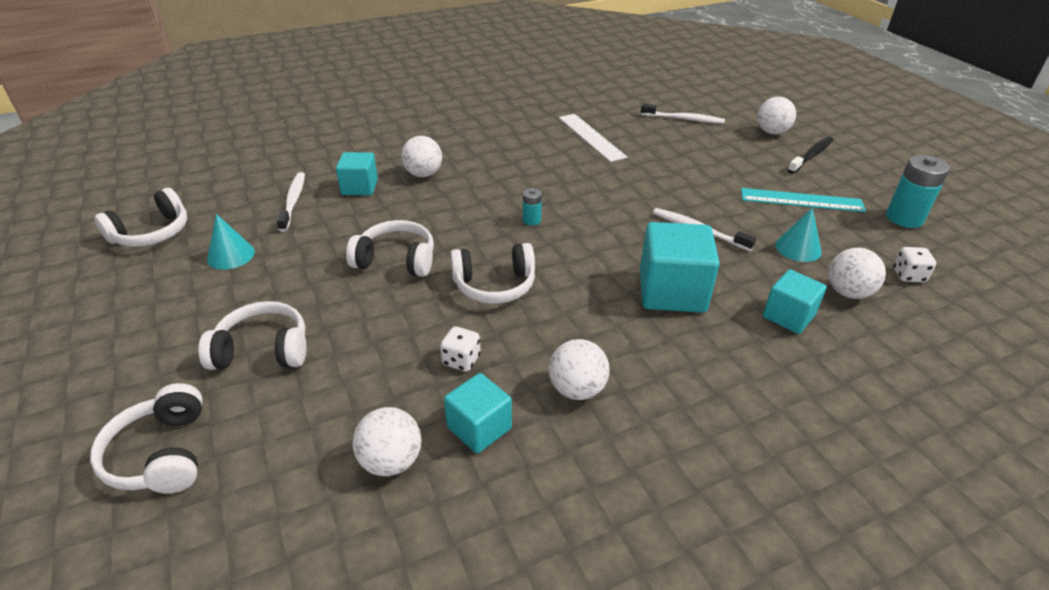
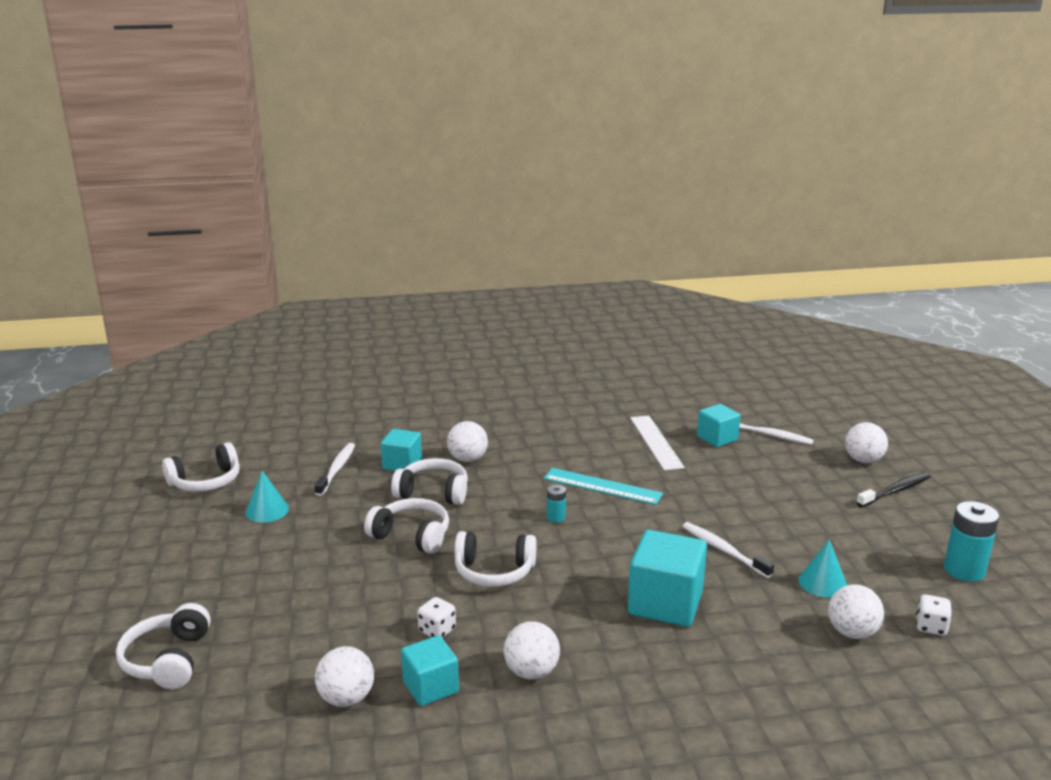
camera: 15 degrees right, 15 degrees down
white headphones [198,301,306,370] -> white headphones moved to [391,458,468,505]
turquoise ruler [741,188,866,212] -> turquoise ruler moved to [544,468,663,505]
turquoise cube [763,269,827,334] -> turquoise cube moved to [697,404,741,447]

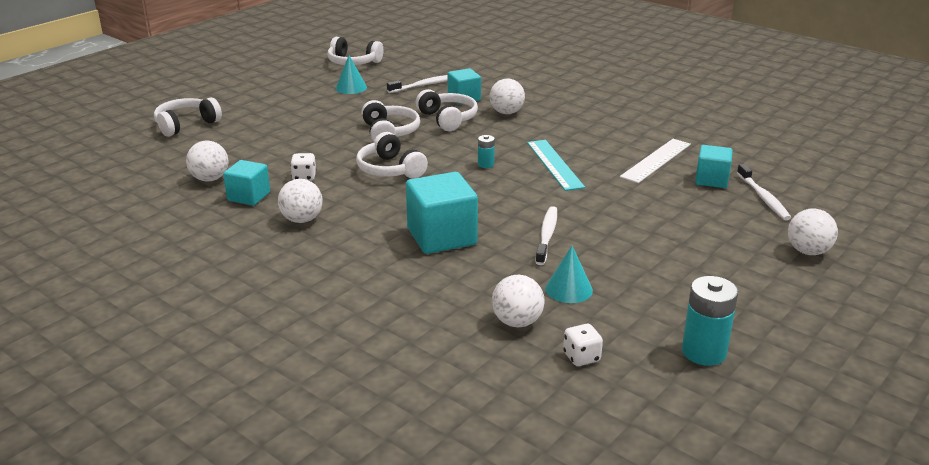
camera: 50 degrees right, 5 degrees up
black toothbrush [856,473,931,507] -> none

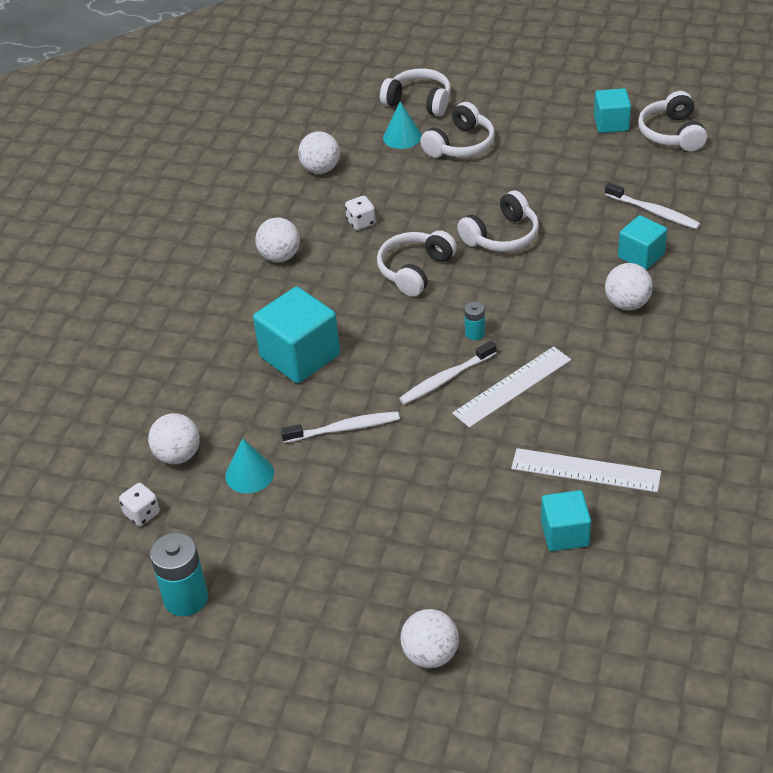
camera: 70 degrees right, 15 degrees up
turquoise cube [223,160,270,206] -> turquoise cube moved to [594,88,631,133]
turquoise cone [335,55,367,94] -> turquoise cone moved to [383,102,422,149]
white headphones [416,89,478,131] -> white headphones moved to [420,102,495,158]
turquoise ruler [527,140,585,191] -> white ruler [452,346,571,428]
white toothbrush [737,164,791,220] -> white toothbrush moved to [399,341,496,405]

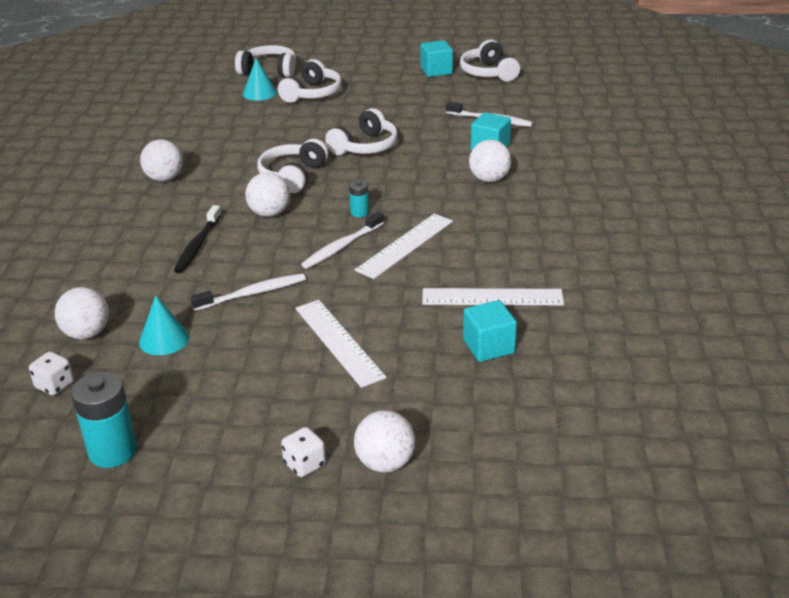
camera: 15 degrees left, 10 degrees down
turquoise cube [253,287,340,383] -> black toothbrush [174,205,221,273]
white ball [298,131,340,174] -> white ball moved to [245,172,290,217]
white dice [345,196,376,230] -> white dice moved to [281,427,326,477]
none -> white ruler [295,300,386,388]

